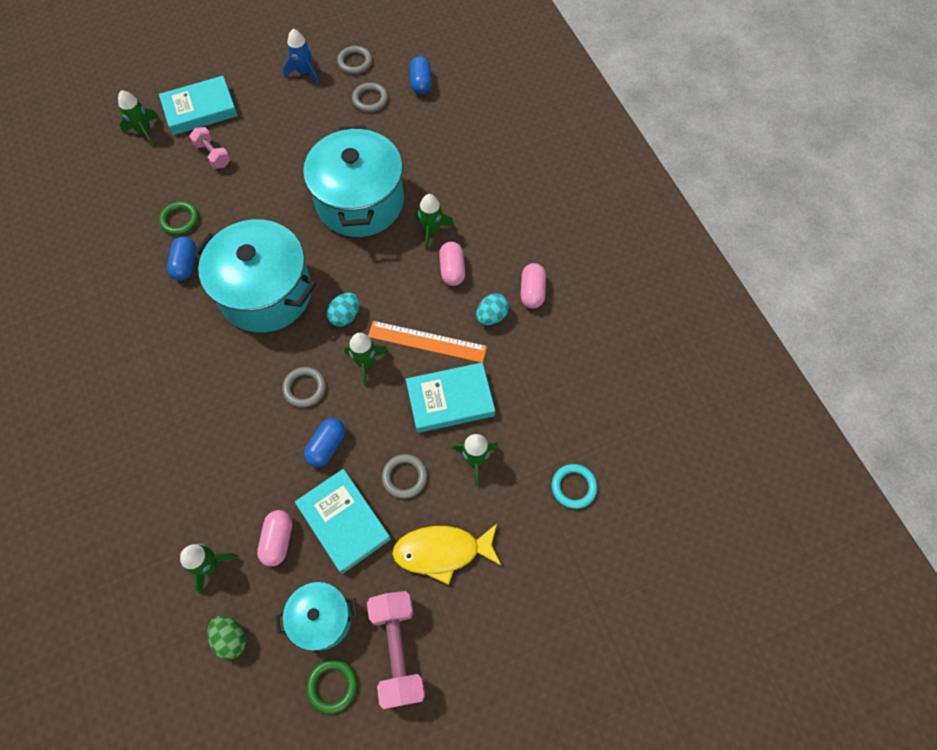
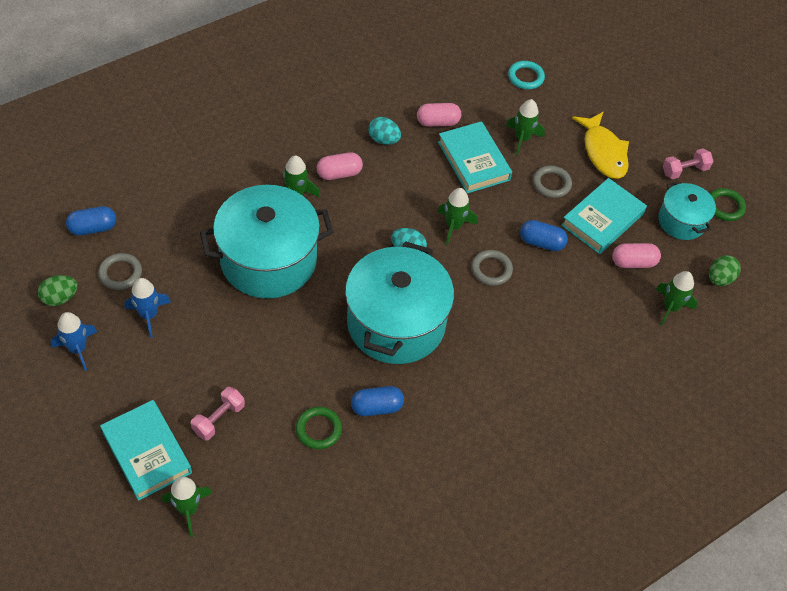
camera: 105 degrees left, 10 degrees down
grey ring [337,46,372,74] -> green egg [38,275,78,306]
pink dumbbell [367,591,425,709] -> pink dumbbell [663,148,713,179], size x0.58
orange ruler [368,321,487,363] -> none
pink capsule [521,263,546,309] -> pink capsule moved to [417,103,461,127]
none -> blue rocket [125,278,171,338]

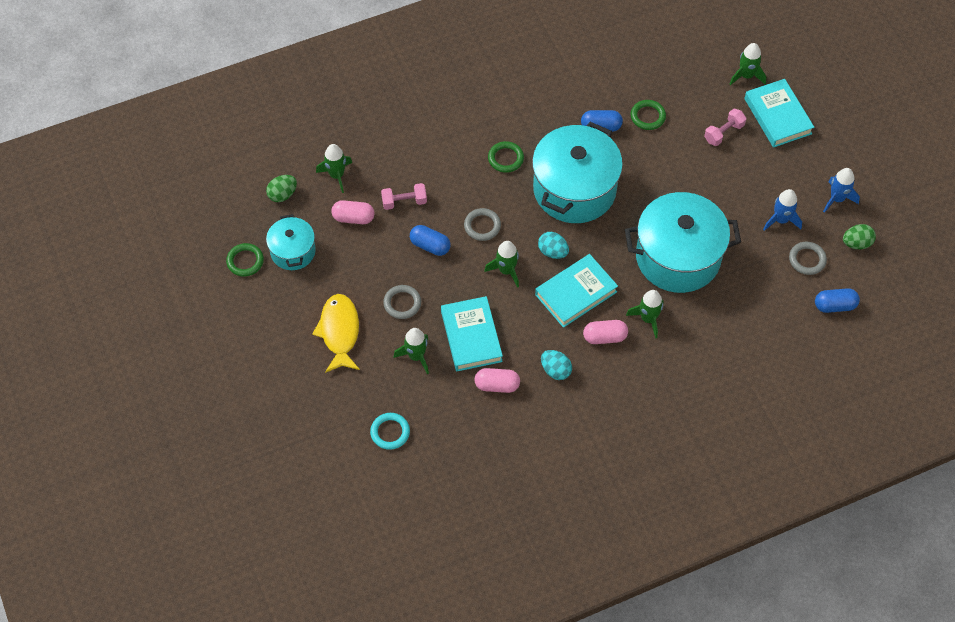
camera: 165 degrees left, 5 degrees up
turquoise book [561,178,647,254] -> turquoise book moved to [535,254,618,328]
pink dumbbell [663,148,713,179] -> pink dumbbell moved to [381,183,427,210]
none -> green ring [488,141,524,173]

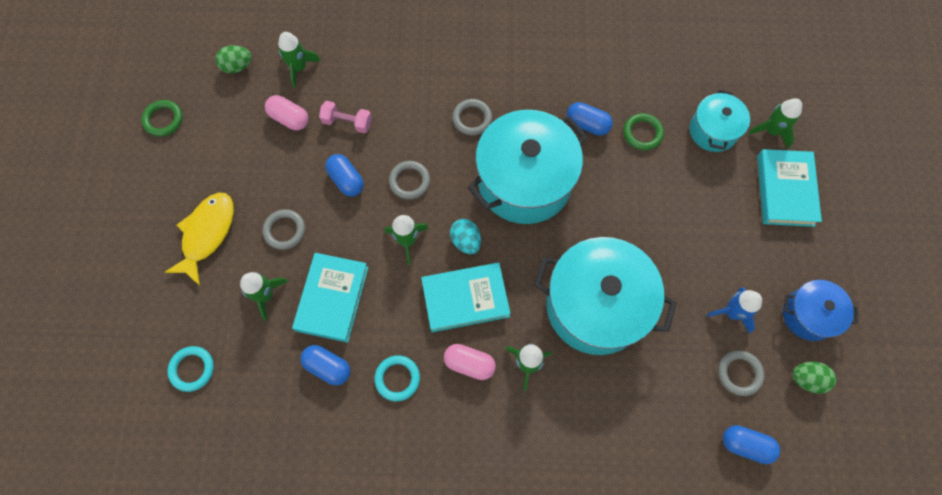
camera: 25 degrees right, 10 degrees up
turquoise pot [266,214,316,270] -> turquoise pot moved to [690,90,750,152]
pink capsule [474,368,520,393] -> blue capsule [300,345,351,385]
green ring [488,141,524,173] -> grey ring [452,99,492,135]
turquoise egg [541,350,572,380] -> turquoise ring [374,355,420,401]
pink dumbbell [704,109,747,146] -> none
blue rocket [823,168,860,213] -> blue pot [783,280,858,341]

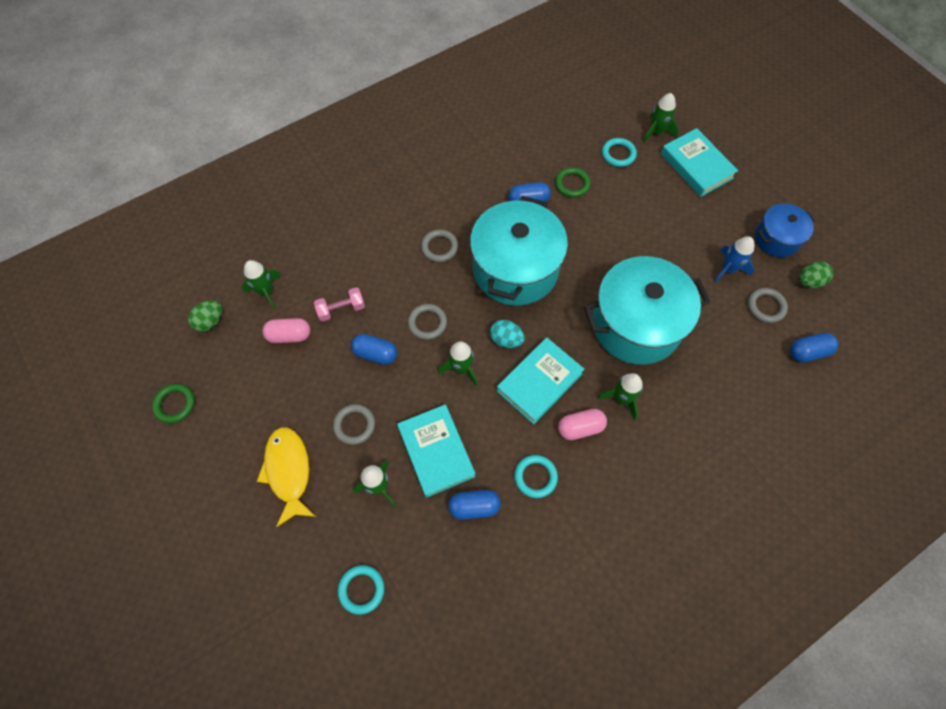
camera: 35 degrees left, 5 degrees down
turquoise pot [690,90,750,152] -> turquoise ring [602,138,637,167]

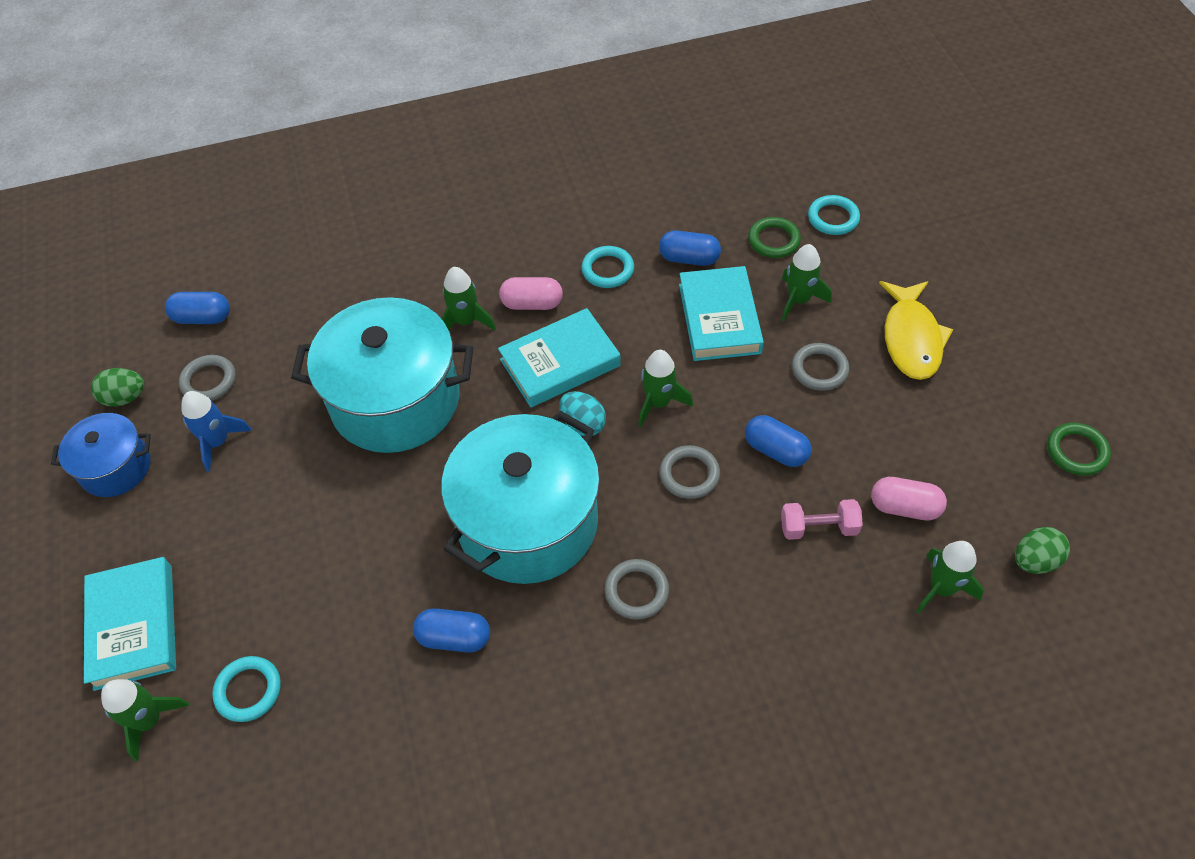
camera: 160 degrees left, 10 degrees down
green ring [555,167,591,198] -> green ring moved to [748,217,801,258]

